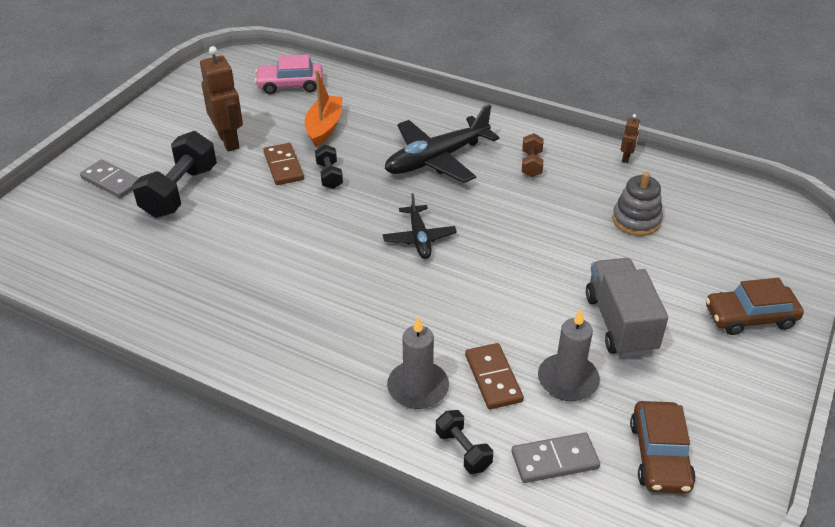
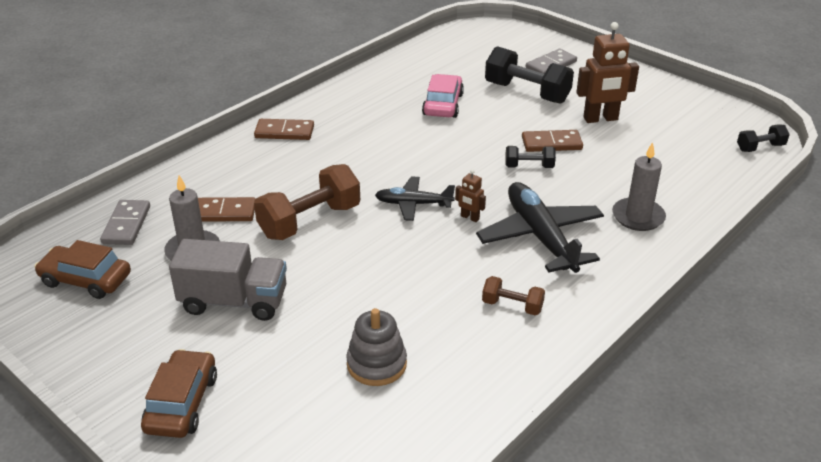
camera: 105 degrees right, 5 degrees down
pink car [255,54,323,94] -> pink car moved to [422,74,464,118]
orange boat [305,70,343,147] -> none
grey candle [387,317,449,409] -> grey candle moved to [612,142,666,231]
black dumbbell [436,410,493,474] -> black dumbbell moved to [737,125,790,152]
brown robot [620,114,640,163] -> brown robot moved to [455,169,486,222]
none -> brown domino [254,119,314,140]
none -> brown dumbbell [254,164,360,240]

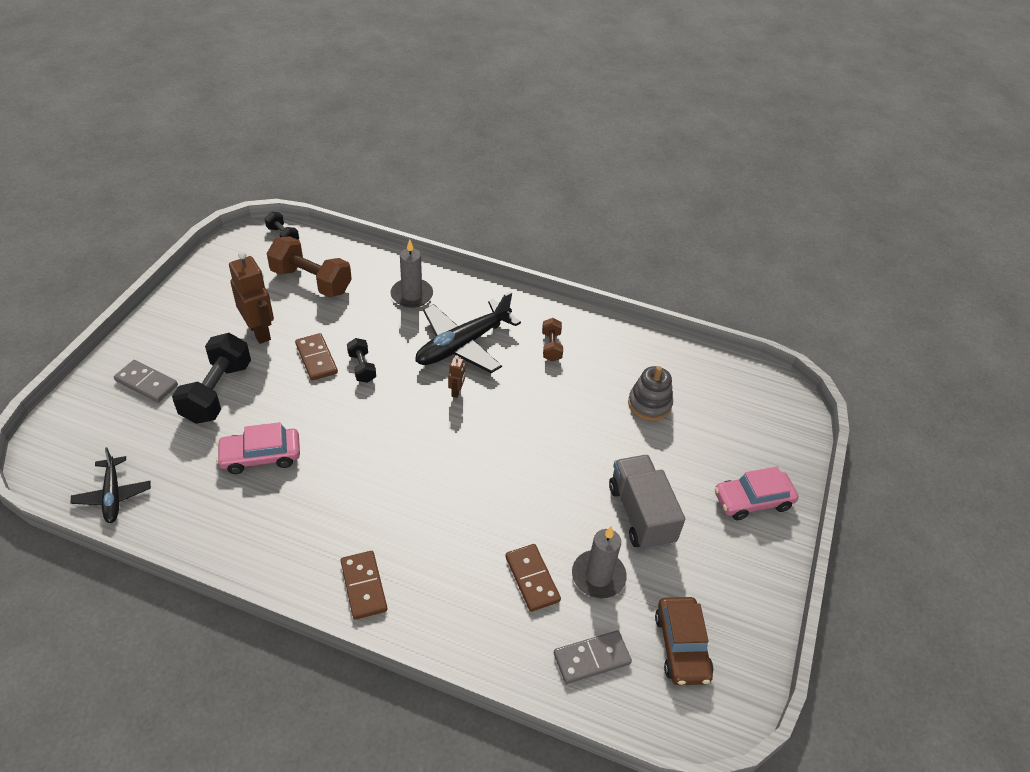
camera: 115 degrees left, 10 degrees up
brown car [141,349,217,438] -> pink car [715,467,798,520]
brown dumbbell [254,164,360,240] -> brown dumbbell moved to [267,236,352,297]
black plane [375,176,455,221] -> black plane moved to [71,447,151,523]

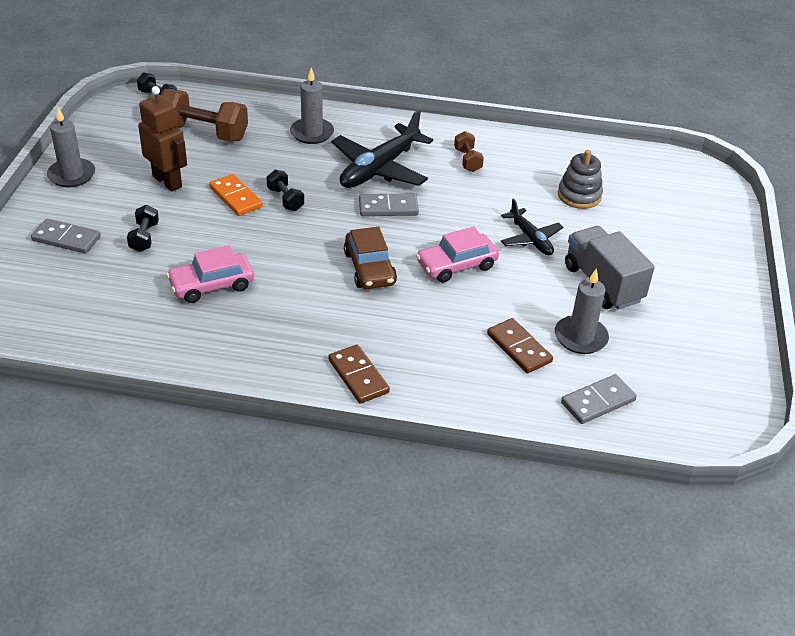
camera: 10 degrees left, 5 degrees down
black plane [71,447,151,523] -> black plane moved to [501,198,563,255]
black dumbbell [172,333,251,424] -> black dumbbell [127,205,159,252], size x0.52
brown domino [295,333,338,381] -> orange domino [209,174,263,216]
brown robot [448,355,465,398] -> grey domino [359,194,419,216]
brown car [655,597,713,685] -> brown car moved to [344,227,397,289]
pink car [715,467,798,520] -> pink car moved to [416,226,499,283]
none -> grey candle [47,107,95,187]

